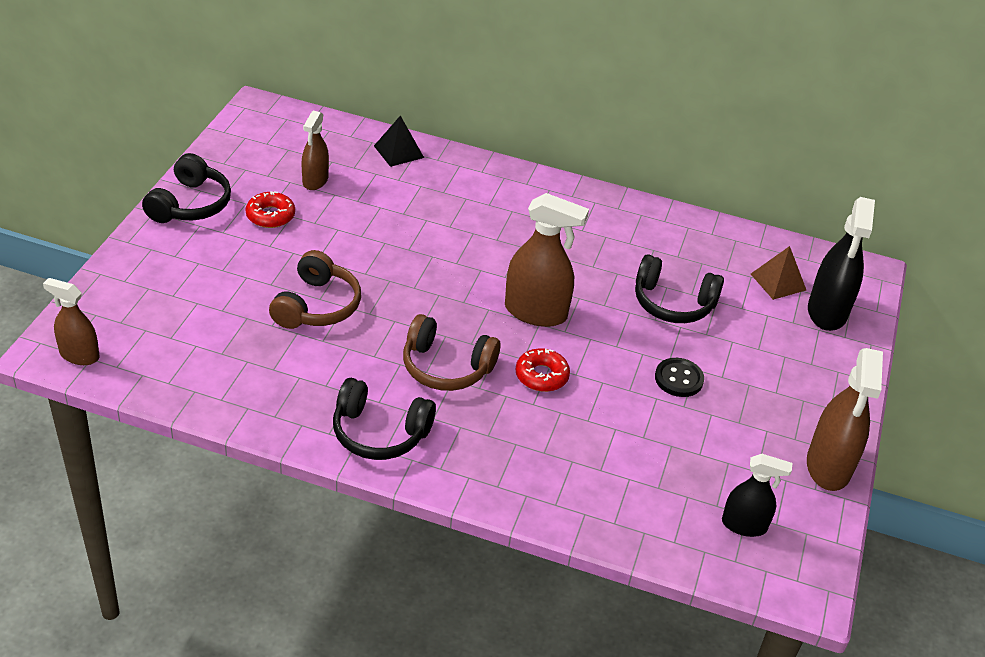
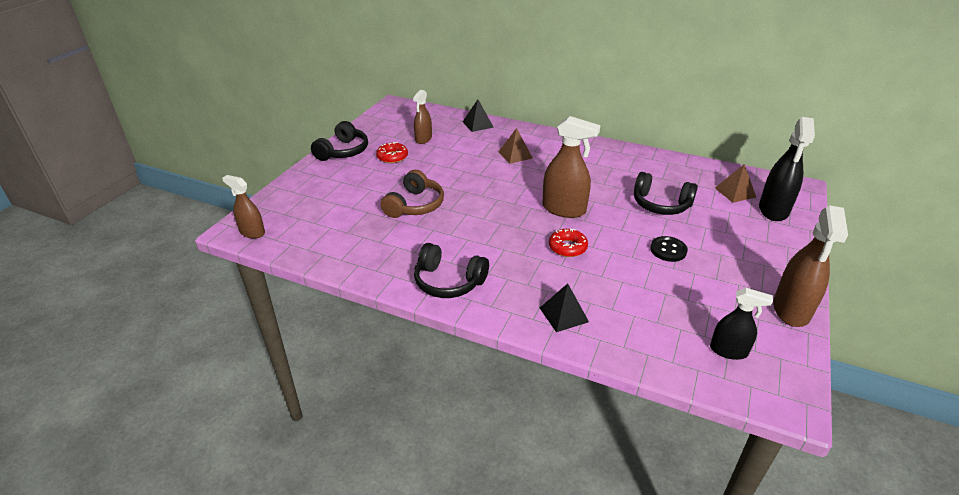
camera: 10 degrees right, 5 degrees down
brown headphones [403,314,501,391] -> none
none -> brown pyramid [499,128,533,164]
none -> black pyramid [540,284,589,332]

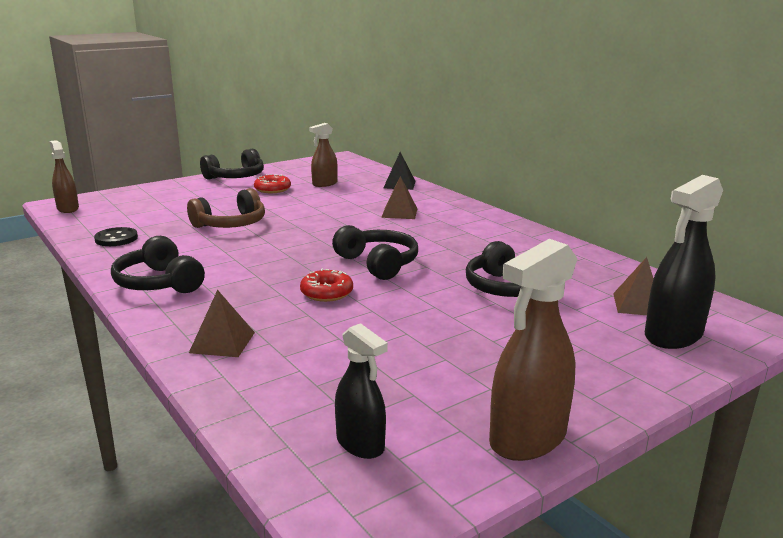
camera: 30 degrees right, 15 degrees down
black pyramid [540,284,589,332] -> brown pyramid [189,290,255,357]
brown spray bottle [542,116,601,218] -> black headphones [332,225,418,280]
black button [650,236,688,262] -> black button moved to [94,227,138,246]

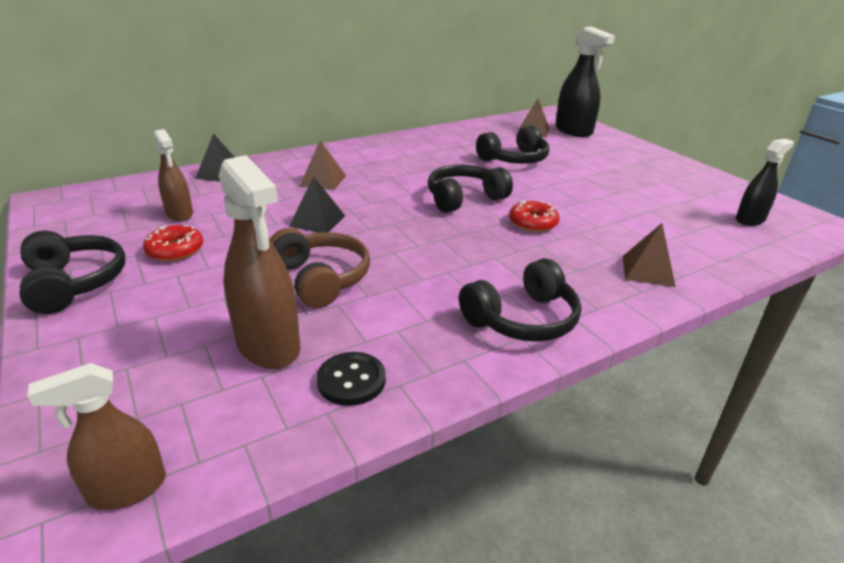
camera: 85 degrees left, 10 degrees up
brown spray bottle [489,239,578,461] -> brown spray bottle moved to [219,155,301,369]
none -> black pyramid [289,177,345,233]

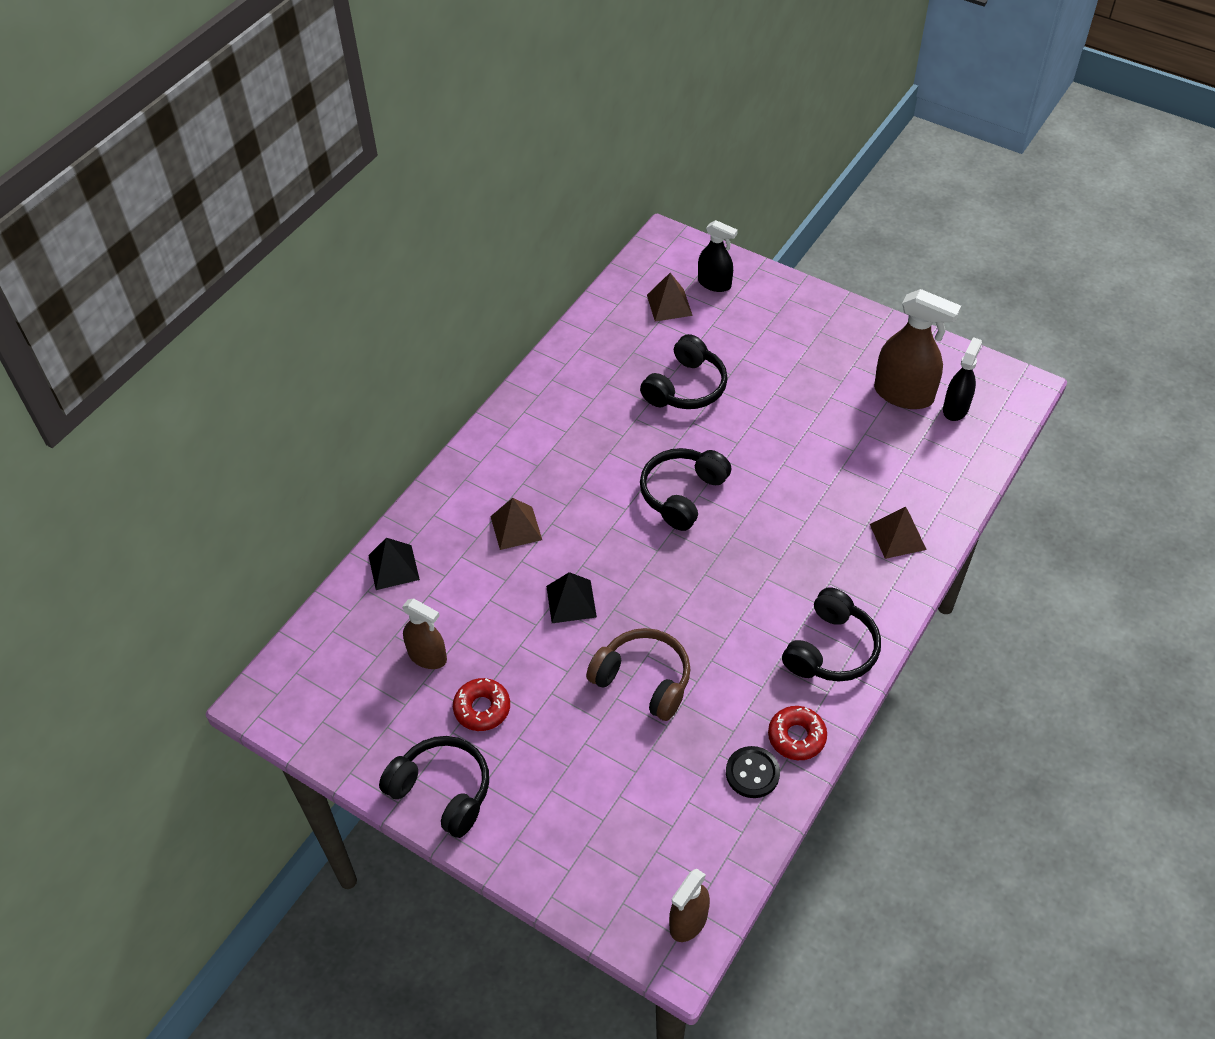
camera: 25 degrees left, 20 degrees up
brown spray bottle [219,155,301,369] -> brown spray bottle moved to [874,289,961,409]
red donut [509,200,559,232] -> red donut moved to [768,706,827,760]
black spray bottle [556,27,615,137] -> black spray bottle [698,220,738,292], size x0.62

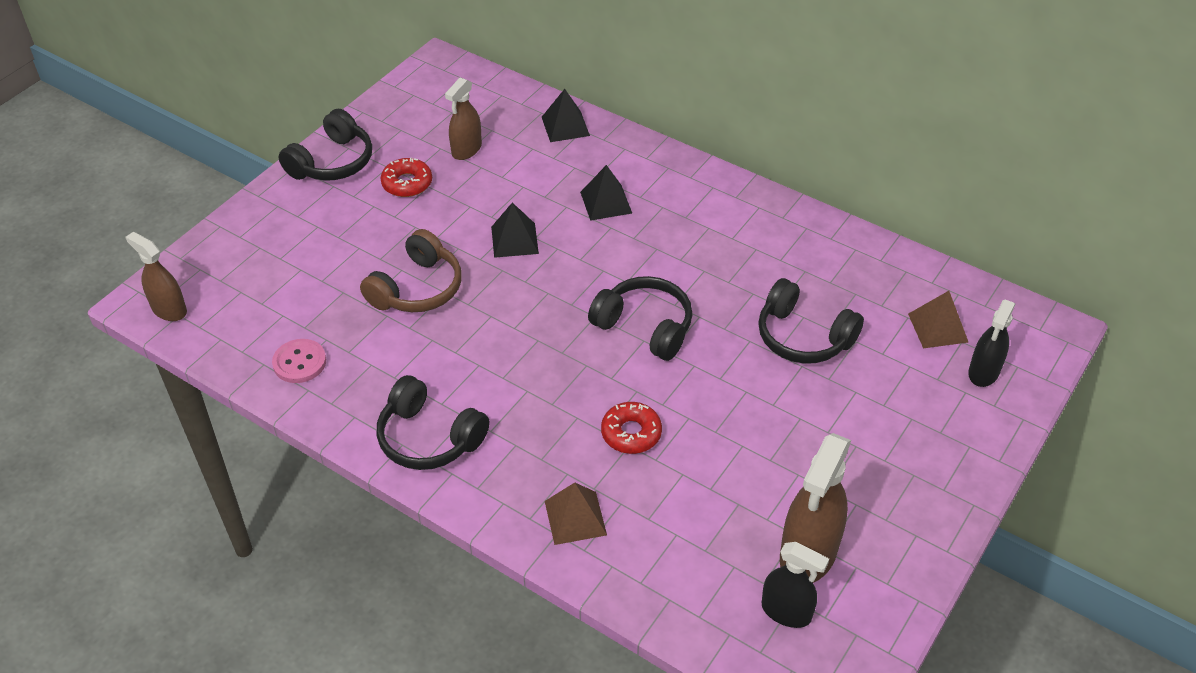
camera: 90 degrees right, 5 degrees down
brown pyramid [490,498,542,550] -> black pyramid [580,165,632,221]
black button [726,746,780,798] -> pink button [272,339,326,383]
red donut [768,706,827,760] -> red donut moved to [601,402,662,454]

